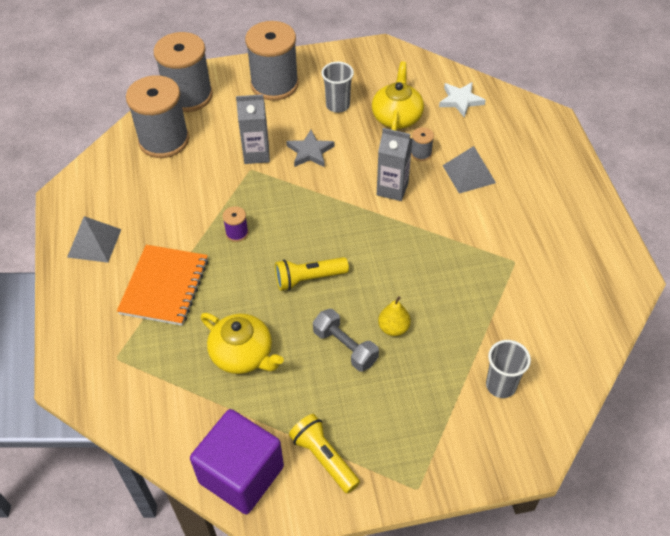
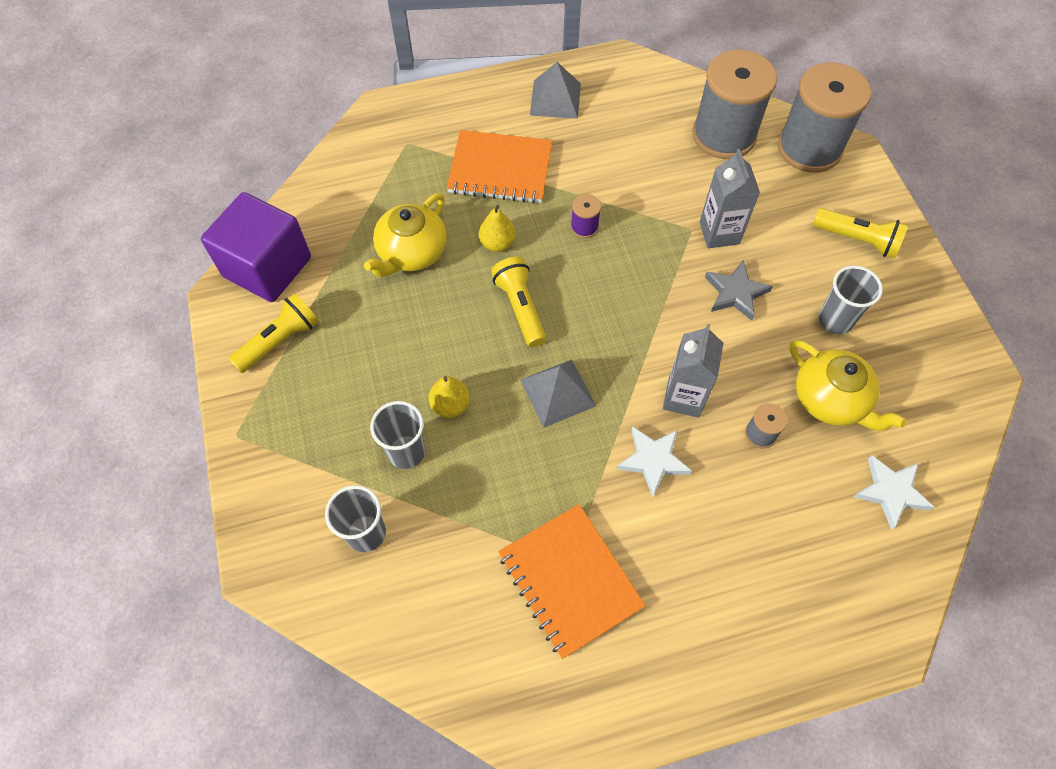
camera: 85 degrees right, 10 degrees up
grey spool [245,21,299,101] -> yellow flashlight [813,208,908,258]
grey dumbbell [313,309,379,372] -> none
yellow teapot [372,61,424,131] -> yellow teapot turned 45 degrees clockwise [790,340,907,431]
grey pyramid [442,146,496,194] -> grey pyramid moved to [520,359,596,428]
none -> grey cup [370,401,425,469]
none -> yellow pear [479,205,516,252]
none -> orange notebook [498,504,646,659]
none -> white star [617,427,692,496]

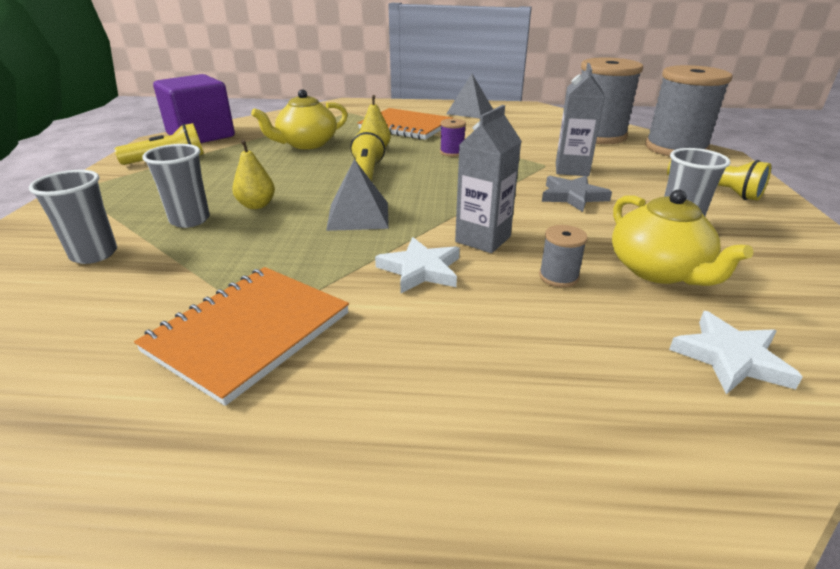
camera: 20 degrees right, 30 degrees down
orange notebook [498,504,646,659] -> orange notebook turned 45 degrees clockwise [134,267,349,406]

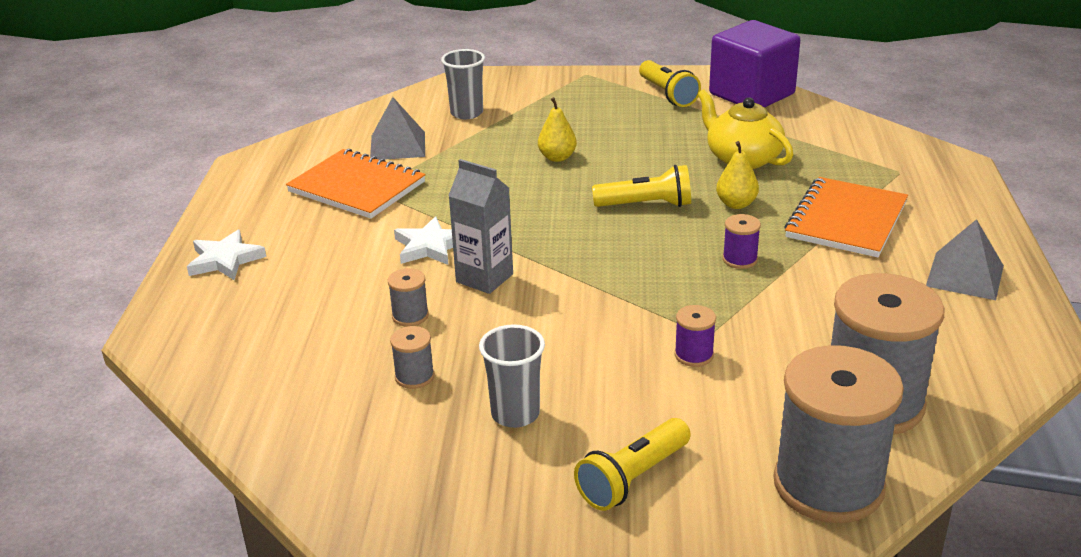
camera: 90 degrees right, 0 degrees up
grey cup [142,144,210,228] -> none
grey pyramid [326,159,389,231] -> grey pyramid moved to [370,97,425,160]
grey star [542,175,612,212] -> none
grey carton [556,63,605,176] -> purple spool [674,305,716,367]
yellow teapot [612,189,753,286] -> grey spool [390,326,434,389]
white star [669,311,803,394] -> white star moved to [187,230,266,280]

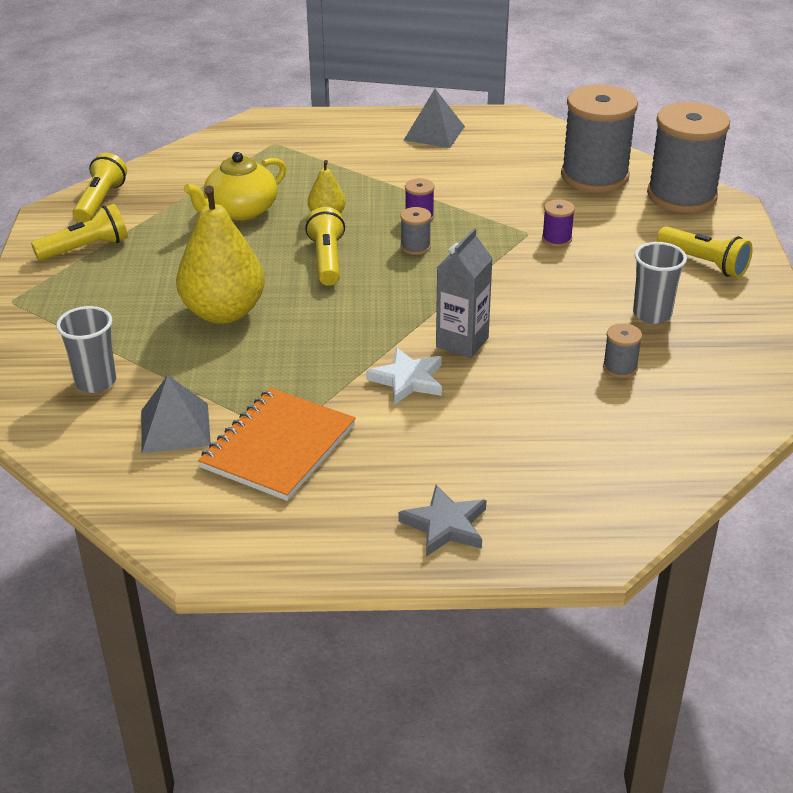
camera: 95 degrees left, 5 degrees up
white star [187,230,266,280] -> grey star [398,485,486,556]
grey spool [388,268,429,326] -> grey spool moved to [401,207,431,255]
yellow pear [538,97,577,162] -> yellow pear [176,185,265,324], size x2.06
purple cube [709,20,800,108] -> yellow flashlight [73,153,127,223]
orange notebook [784,177,908,257] -> none

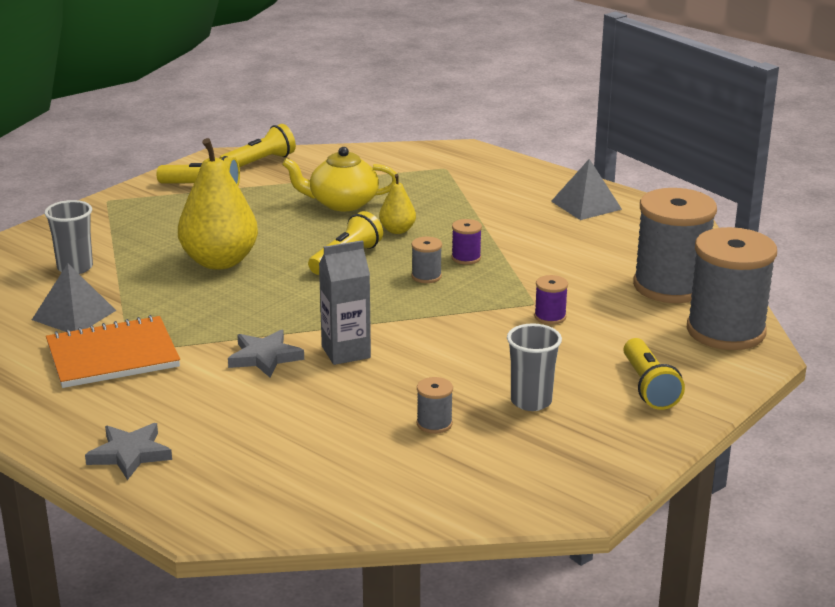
camera: 40 degrees right, 10 degrees down
white star [366,347,442,405] -> grey star [228,329,304,377]

